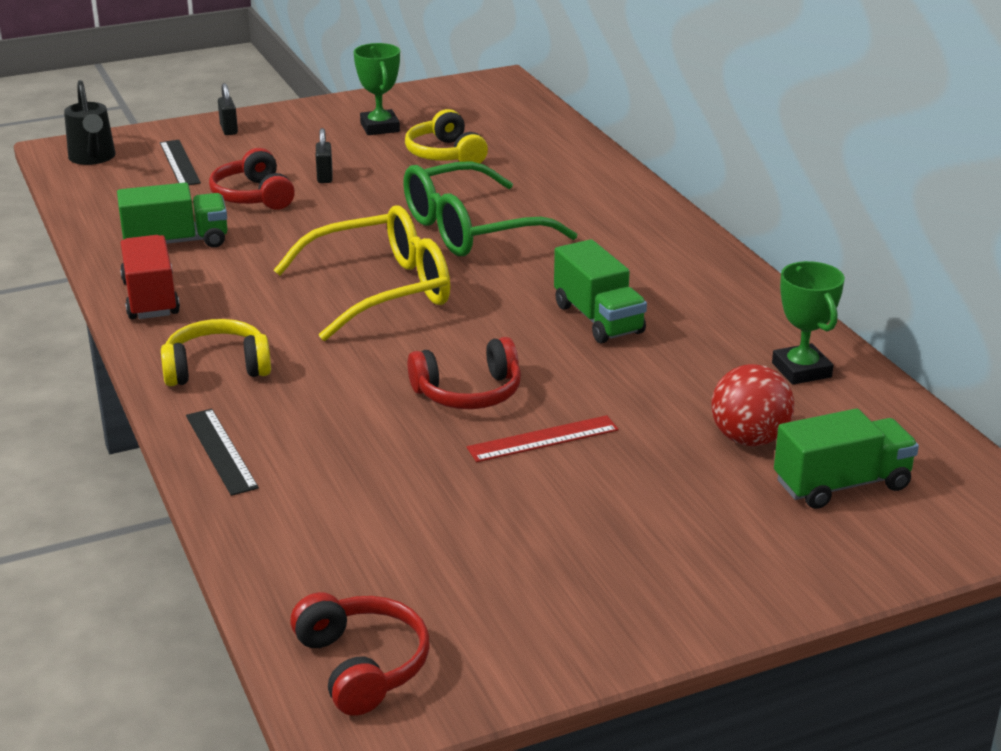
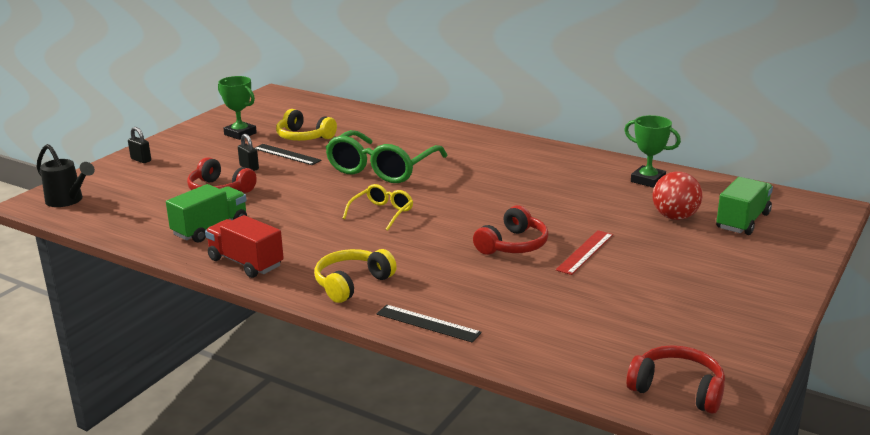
camera: 35 degrees left, 5 degrees down
black ruler [160,140,201,185] -> black ruler moved to [255,144,321,165]
yellow glasses [274,206,450,341] -> yellow glasses [342,184,413,231], size x0.52
green truck [554,239,647,344] -> none

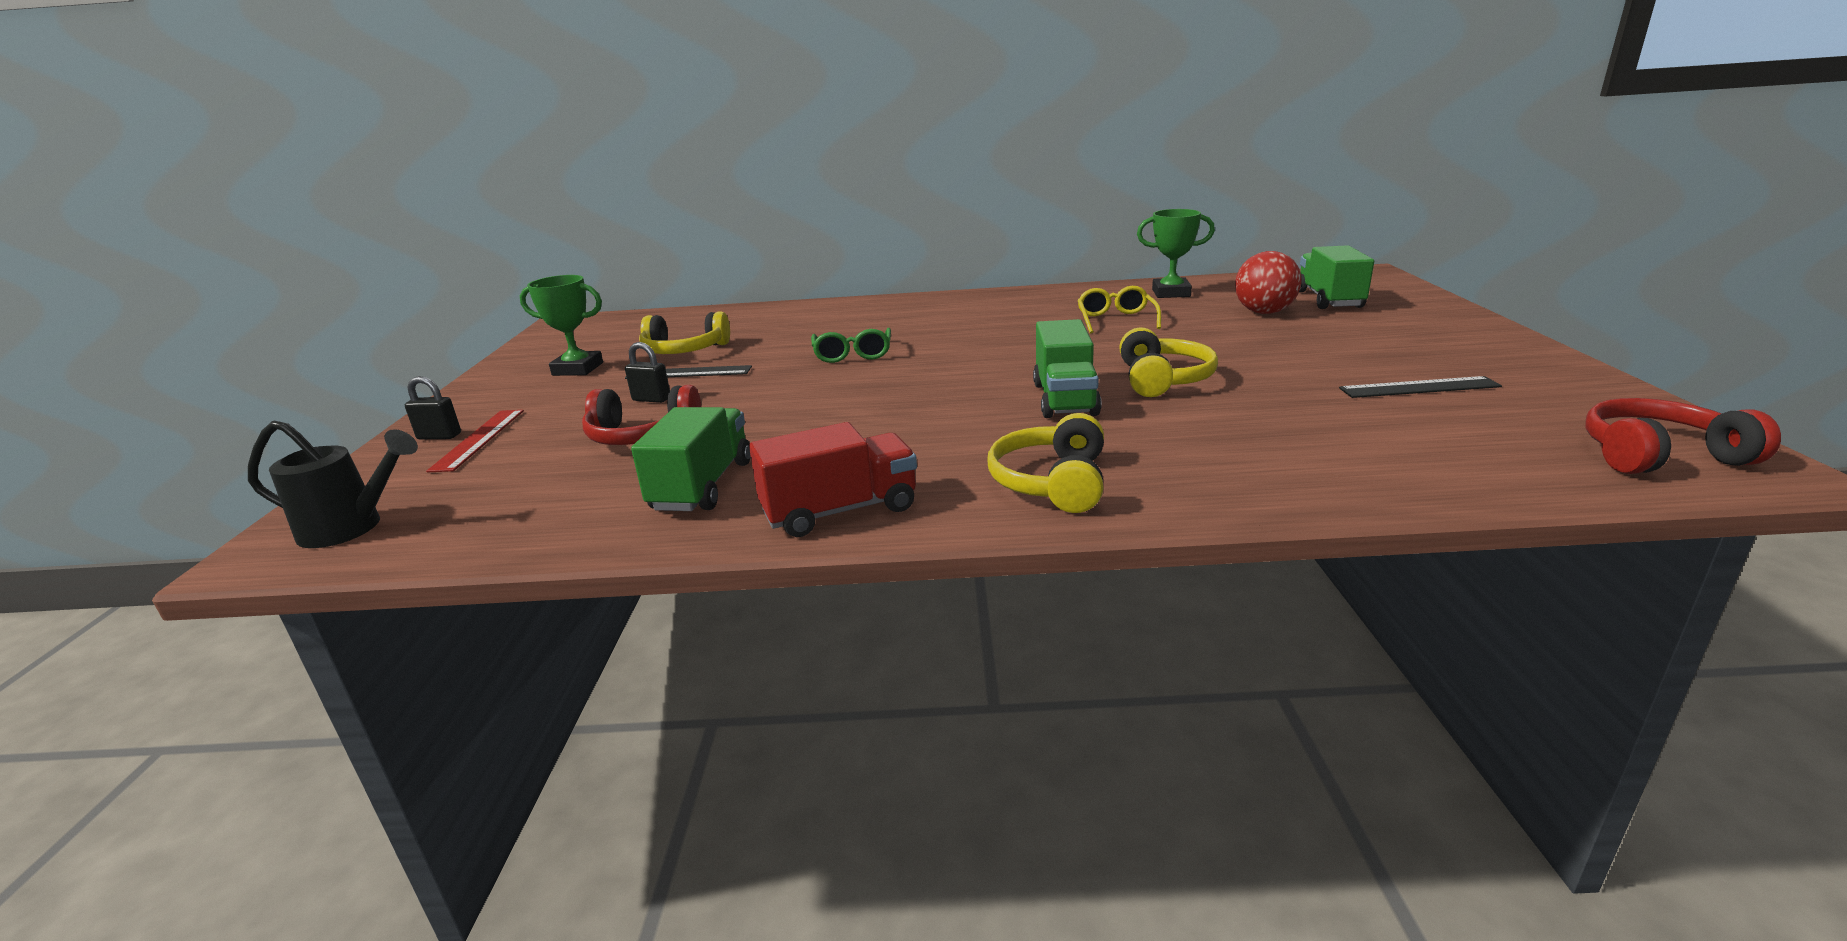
camera: 30 degrees left, 0 degrees up
red truck [205,215,284,278] -> red truck turned 150 degrees clockwise [749,422,917,537]
green glasses [325,130,448,183] -> green glasses [811,328,891,363], size x0.52
yellow glasses [342,184,413,231] -> yellow glasses moved to [1078,286,1161,333]
black ruler [377,305,482,343] -> black ruler moved to [1339,376,1502,398]
red headphones [473,205,549,255] -> yellow headphones [1119,327,1218,397]
red ruler [556,230,613,275] -> red ruler moved to [426,410,524,472]
none -> green truck [1033,319,1102,418]

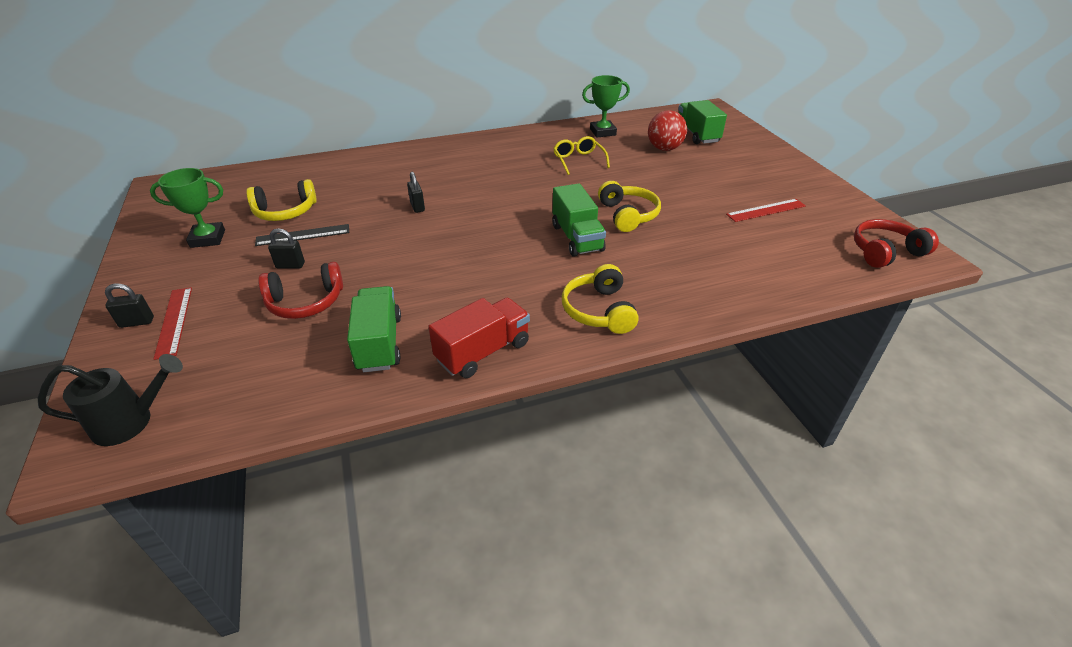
camera: 20 degrees left, 15 degrees up
green glasses [811,328,891,363] -> black padlock [407,172,425,213]
black ruler [1339,376,1502,398] -> red ruler [726,199,806,222]

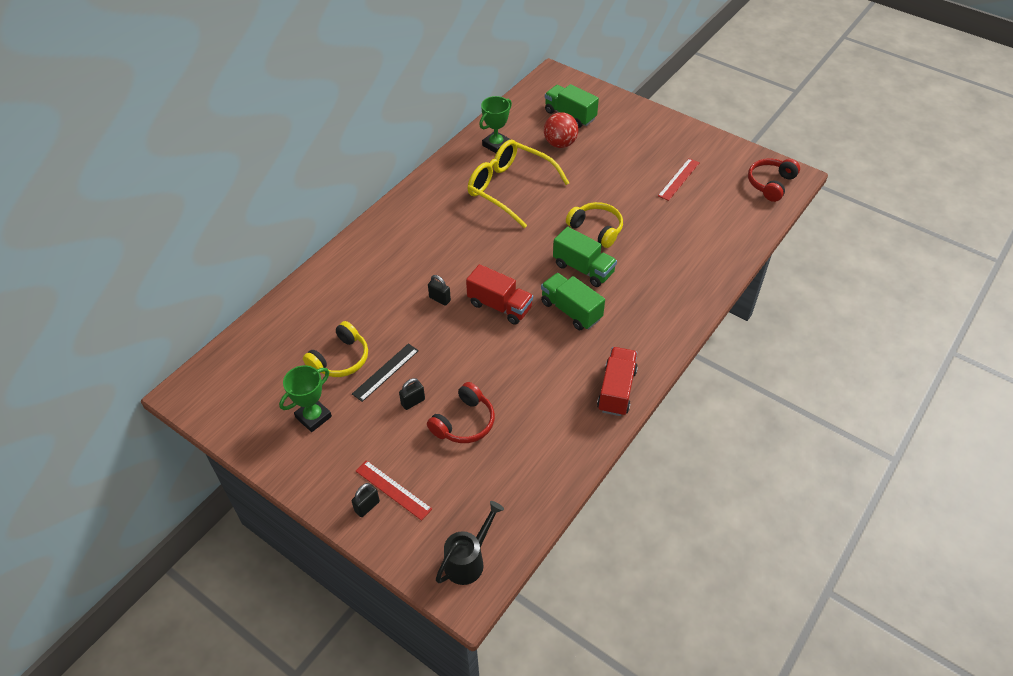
camera: 35 degrees left, 10 degrees up
green truck [347,286,401,372] -> green truck moved to [541,273,605,330]
yellow glasses [553,136,610,175] -> yellow glasses [468,140,569,228], size x1.92
yellow headphones [562,264,639,334] -> none
none -> red truck [466,264,533,325]

